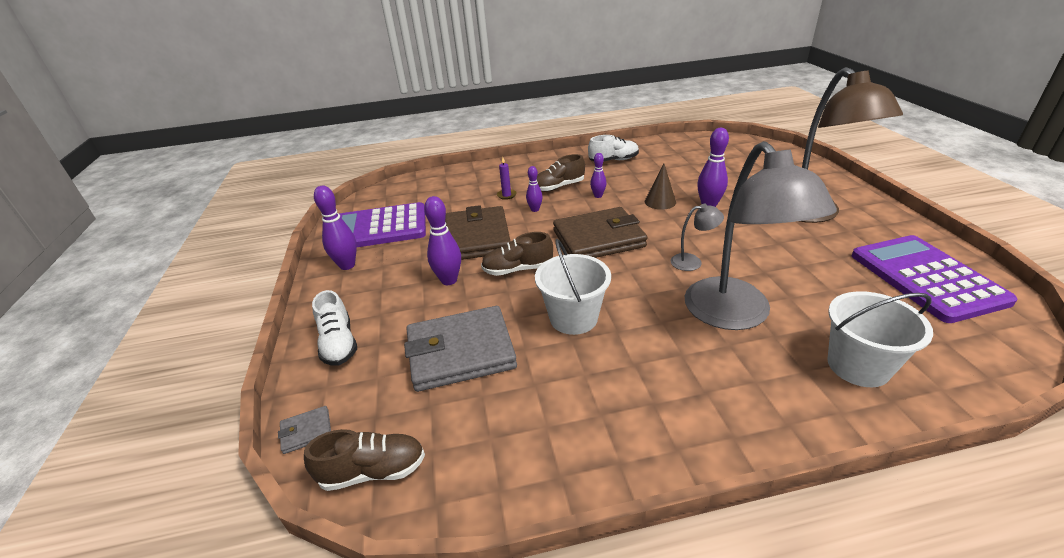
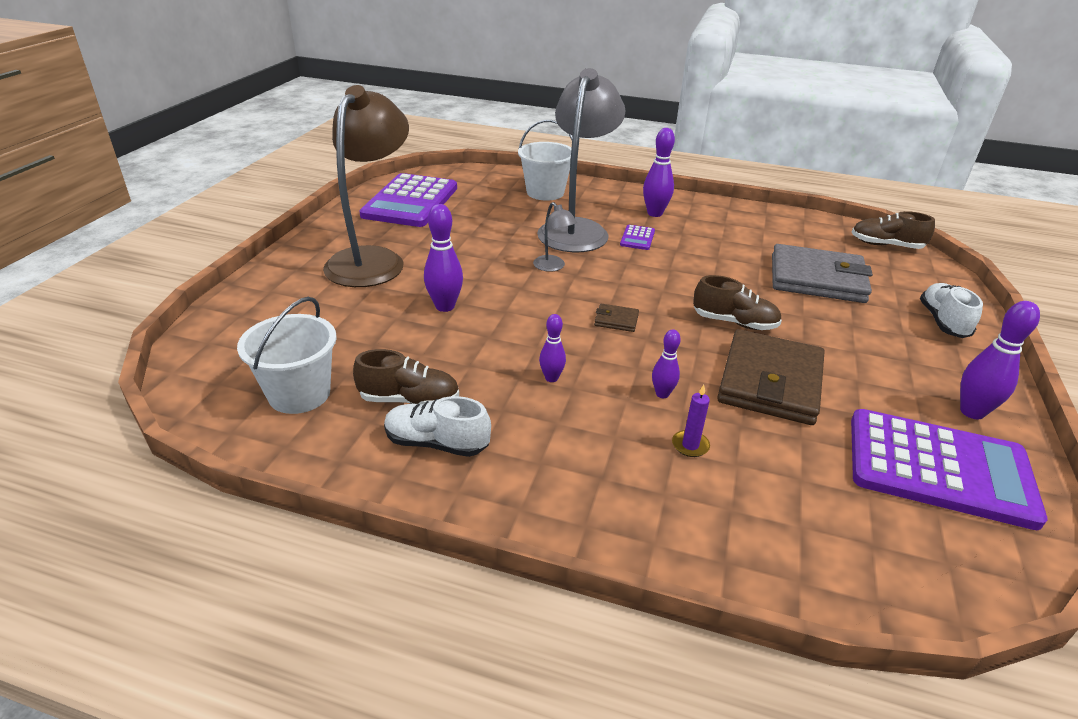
camera: 155 degrees left, 0 degrees up
grey wallet [278,406,331,454] -> none
purple bowling pin [424,196,461,285] -> purple bowling pin moved to [643,128,675,217]
white bucket [535,239,611,335] -> white bucket moved to [237,297,337,414]
brown shoe [537,154,585,192] -> brown shoe moved to [353,349,459,405]
brown wallet [553,207,648,258] -> brown wallet [594,304,639,332], size x0.41
brown cone [645,164,676,210] -> none
grey lamp [671,204,724,271] -> grey lamp turned 150 degrees counterclockwise [533,202,577,272]
none -> purple calculator [620,225,655,250]

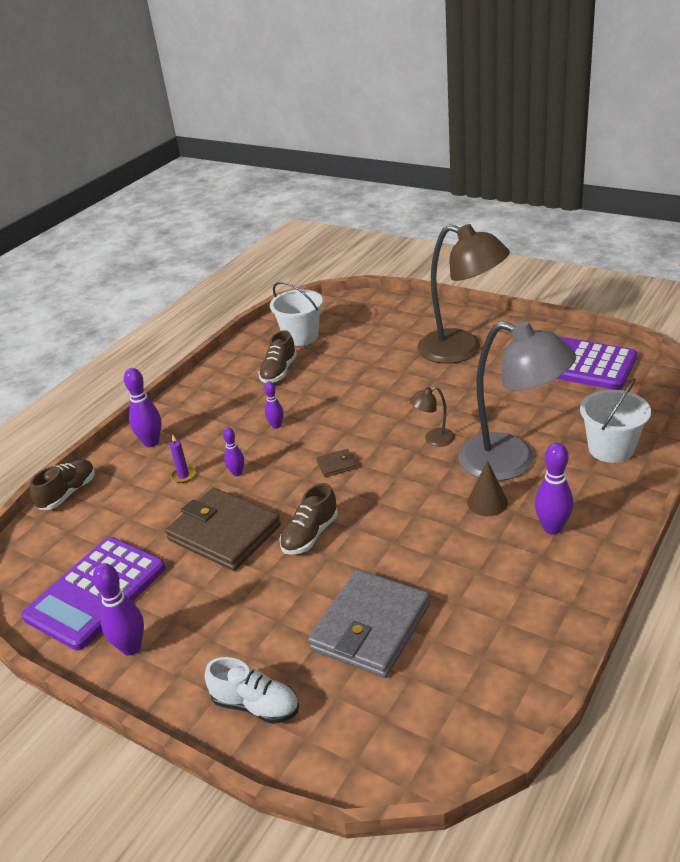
camera: 110 degrees right, 0 degrees up
white shoe [384,396,491,457] -> none
purple bowling pin [424,204,463,312] -> purple bowling pin moved to [124,368,161,447]
grey lamp [533,202,577,272] -> brown lamp [409,386,455,447]
brown wallet [594,304,639,332] -> brown wallet turned 45 degrees clockwise [316,449,357,477]
purple calculator [620,225,655,250] -> brown cone [467,460,508,516]
brown shoe [851,211,935,249] -> brown shoe moved to [30,459,95,510]

